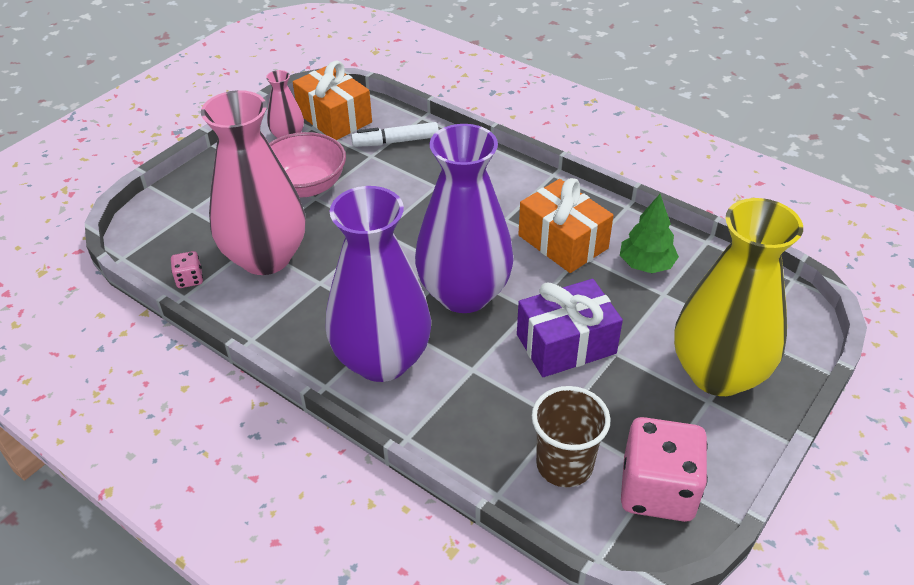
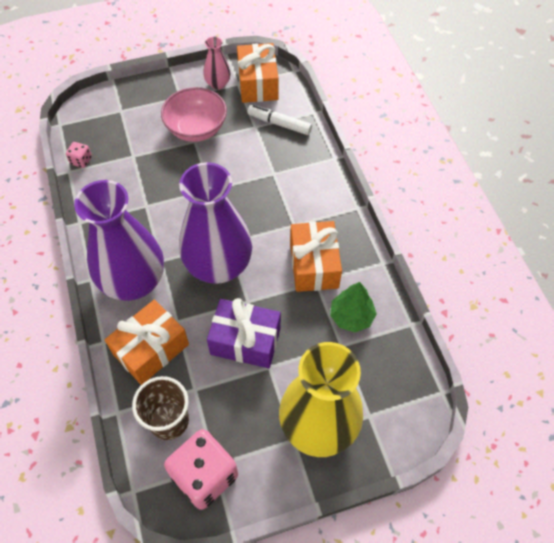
camera: 35 degrees right, 15 degrees up
pink vase [201,90,305,275] -> none
none -> orange gift [105,300,189,385]

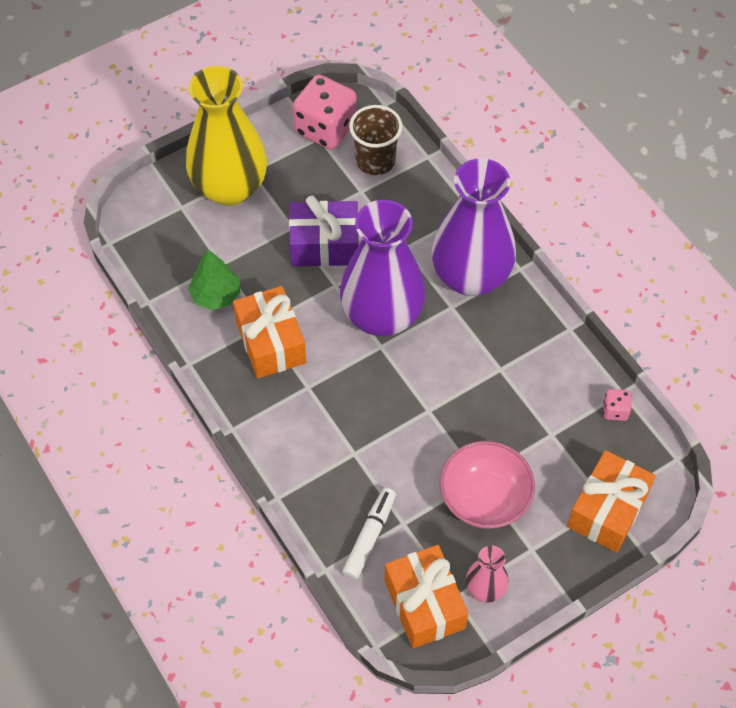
camera: 165 degrees right, 0 degrees up
orange gift [105,300,189,385] -> orange gift moved to [567,450,656,553]
white marker [247,105,312,135] -> white marker turned 75 degrees counterclockwise [342,488,396,580]

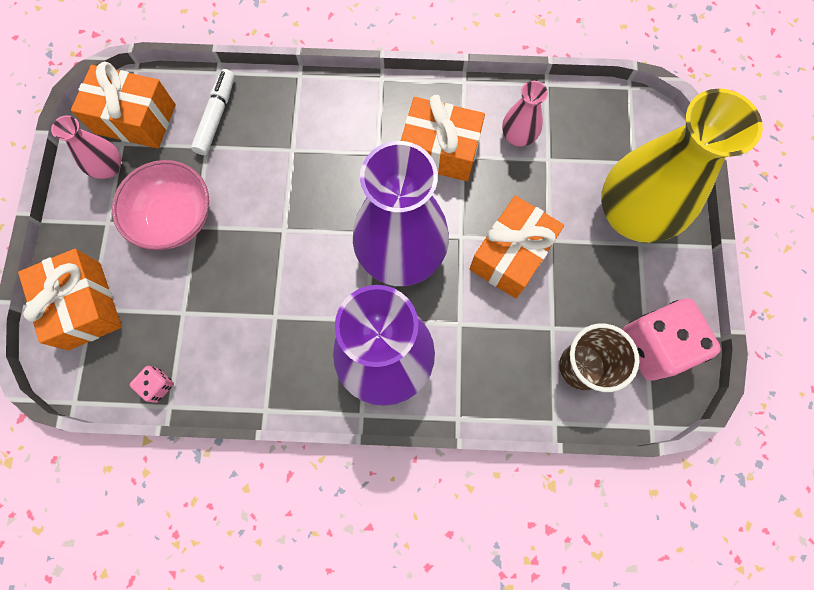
camera: 125 degrees right, 15 degrees up
green tree [188,250,240,310] -> pink vase [502,81,548,147]
purple gift [289,195,359,267] -> orange gift [470,195,564,298]
white marker [342,488,396,580] -> white marker turned 135 degrees counterclockwise [191,69,235,155]

